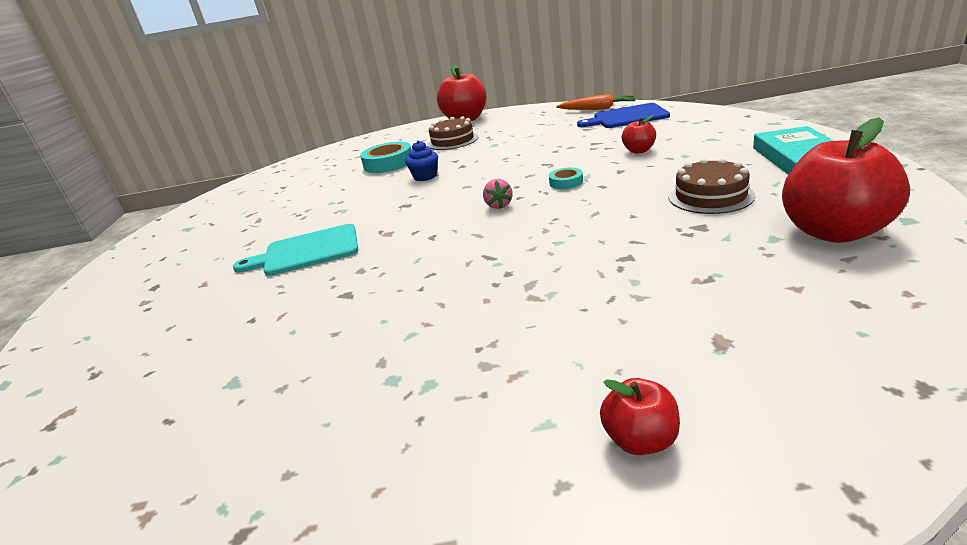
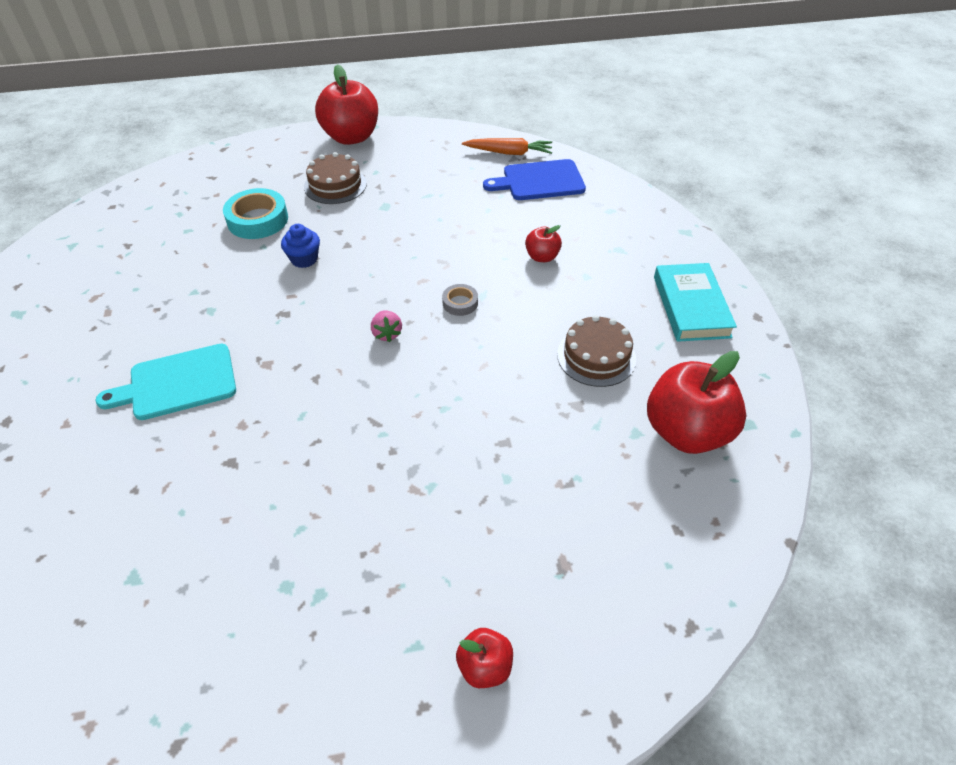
camera: 10 degrees left, 20 degrees up
turquoise tape [549,168,583,189] -> grey tape [442,284,478,316]

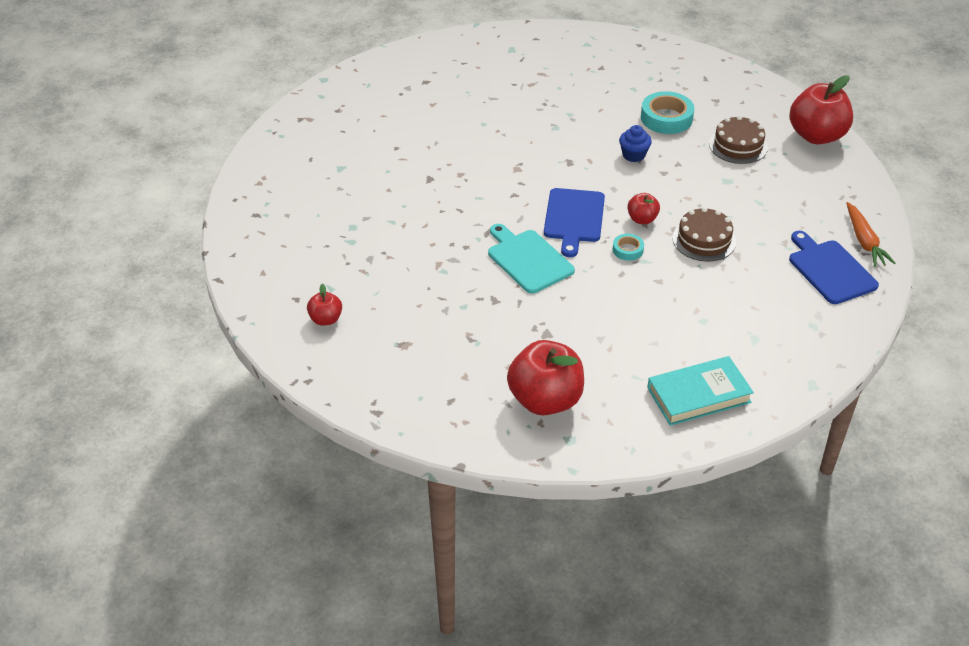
camera: 75 degrees right, 5 degrees down
turquoise cutting board [95,344,236,420] -> turquoise cutting board moved to [488,224,575,294]
pink strawberry [371,310,402,342] -> blue cutting board [544,188,605,257]
grey tape [442,284,478,316] -> turquoise tape [613,234,644,261]
red apple [525,225,562,262] -> red apple moved to [627,193,660,224]
brown cake [557,315,636,387] -> brown cake moved to [672,207,736,262]

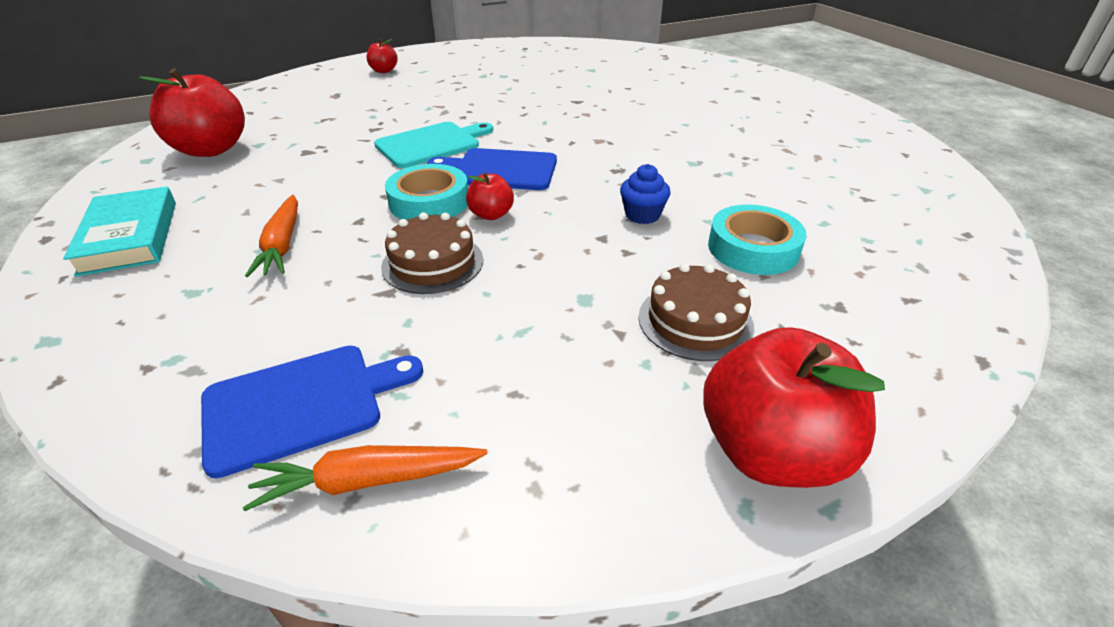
camera: 90 degrees right, 5 degrees down
turquoise tape [613,234,644,261] -> turquoise tape [385,164,468,220], size x1.89
none -> orange carrot [245,195,298,277]

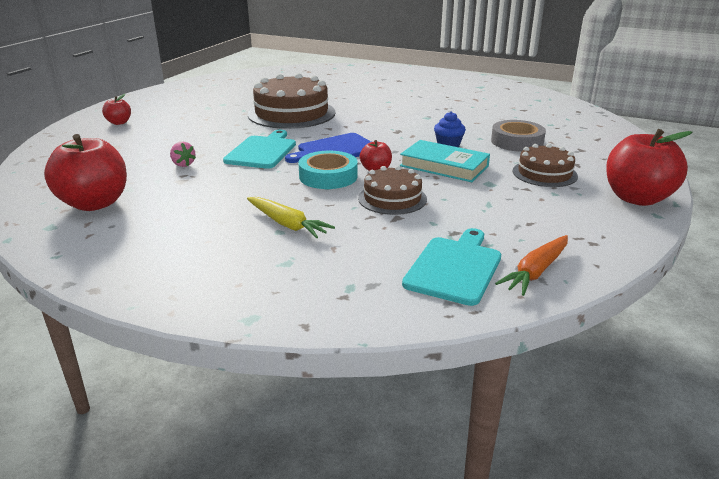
camera: 40 degrees left, 10 degrees down
turquoise book [63,186,176,277] -> turquoise book moved to [400,140,490,182]
blue cutting board [201,346,423,478] -> turquoise cutting board [402,228,501,306]
orange carrot [245,195,298,277] -> yellow carrot [247,197,335,238]
turquoise tape [708,204,806,275] -> grey tape [491,120,546,152]
none -> pink strawberry [170,142,196,167]
none -> brown cake [248,73,335,129]

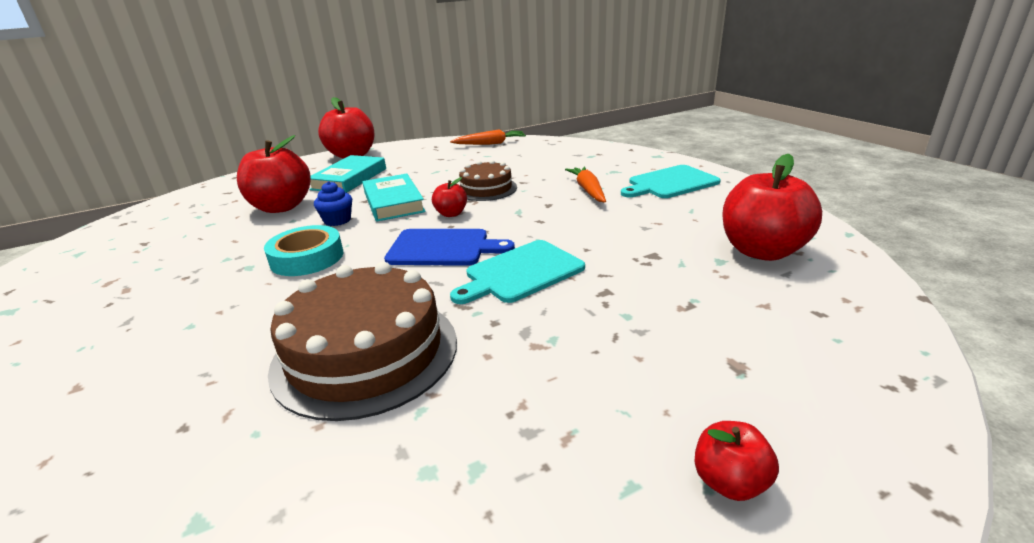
camera: 140 degrees left, 0 degrees up
pink strawberry [170,142,196,167] -> none
yellow carrot [247,197,335,238] -> orange carrot [565,166,606,203]
turquoise tape [298,151,357,189] -> turquoise tape moved to [264,225,344,276]
turquoise cutting board [402,228,501,306] -> turquoise cutting board moved to [621,165,721,198]
grey tape [491,120,546,152] -> red apple [237,135,311,213]
brown cake [512,144,578,187] -> turquoise book [309,155,386,193]

